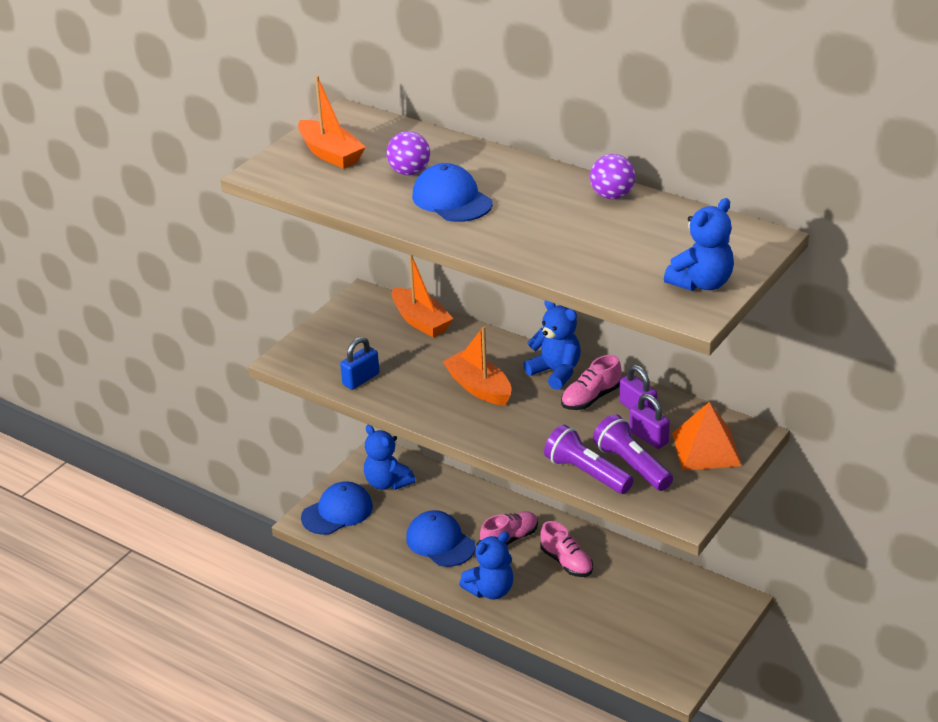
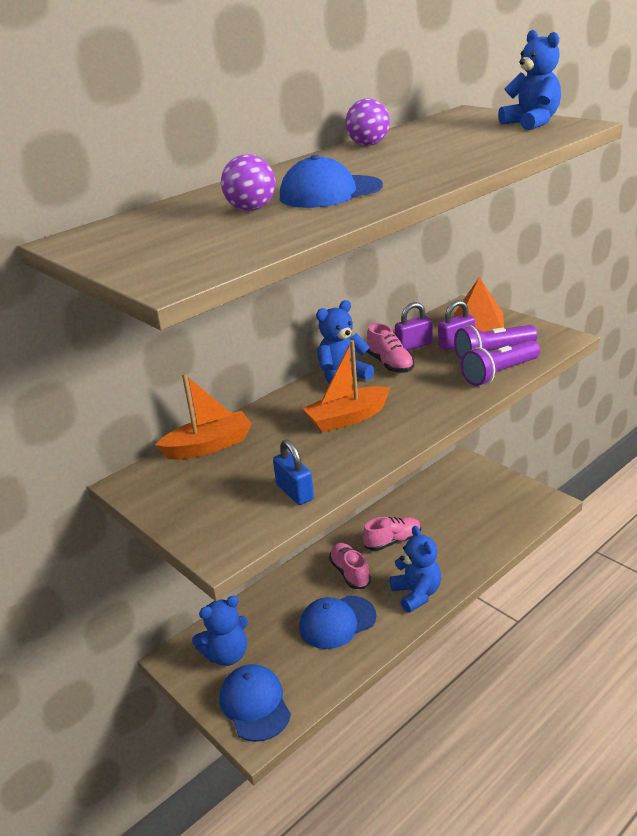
camera: 75 degrees left, 5 degrees down
orange boat [298,75,366,169] -> none

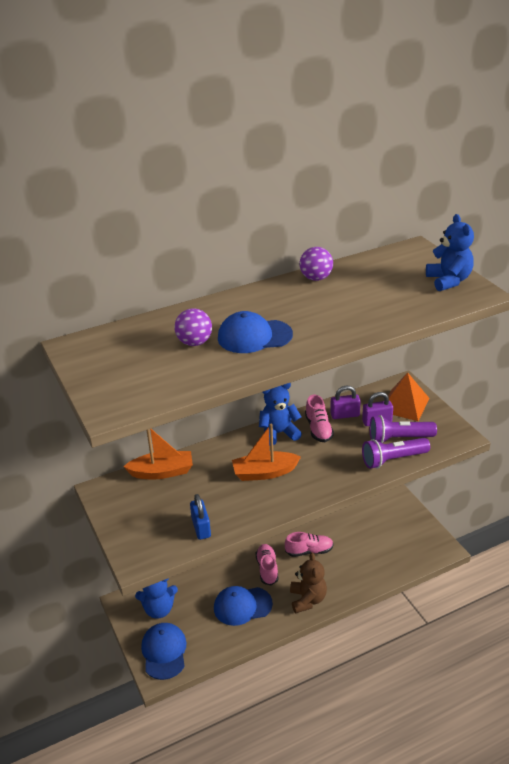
camera: 15 degrees right, 5 degrees up
blue teddy bear [390,526,441,613] -> brown teddy bear [290,552,327,613]

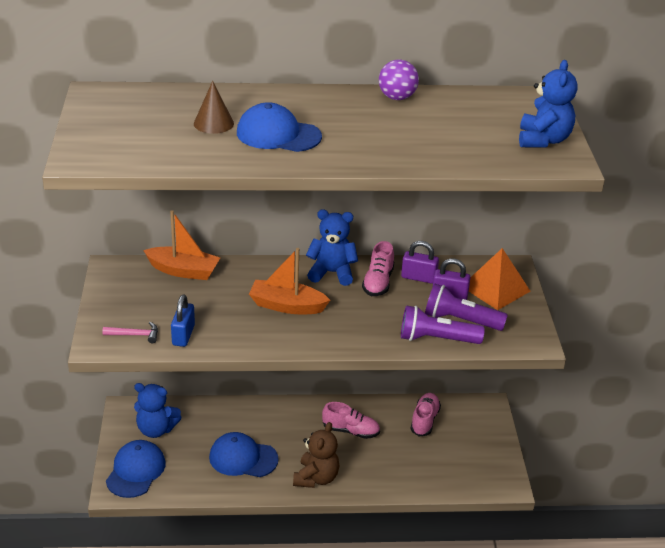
camera: 20 degrees right, 0 degrees up
purple ball [175,308,212,346] -> brown cone [194,81,234,134]
pink shoe [255,544,279,586] -> pink shoe moved to [411,393,441,436]
none -> pink hammer [102,322,158,343]

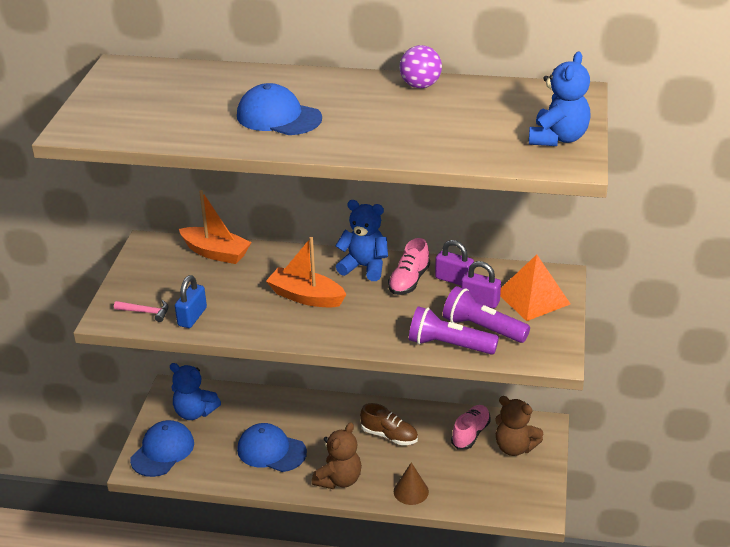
camera: 15 degrees right, 0 degrees up
brown cone [194,81,234,134] -> brown cone moved to [394,463,429,505]
pink shoe [322,402,380,439] -> brown shoe [360,403,418,445]
none -> brown teddy bear [495,396,543,456]

